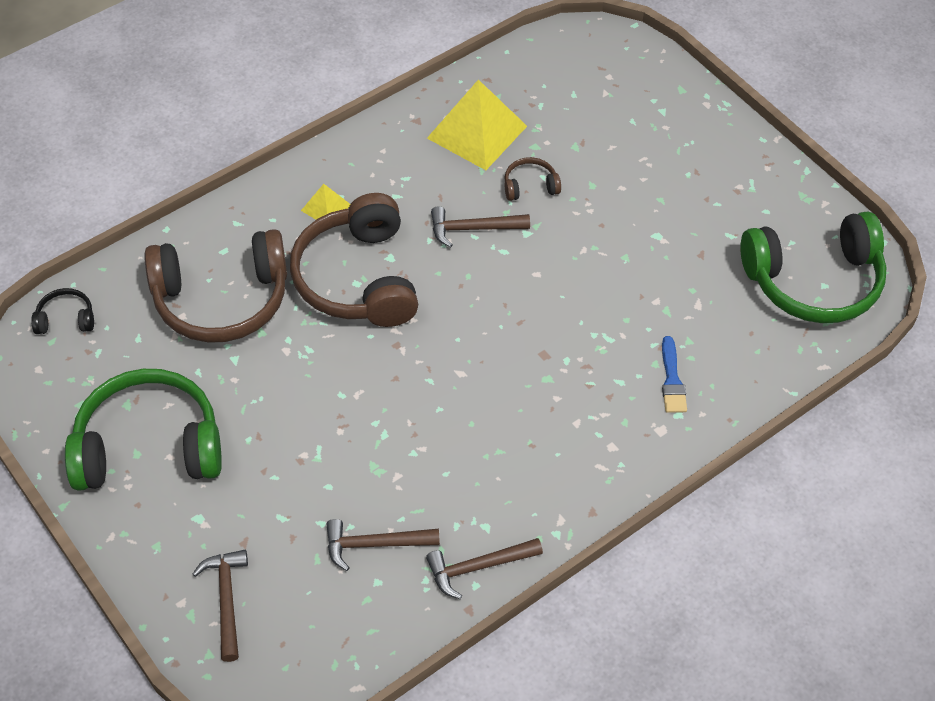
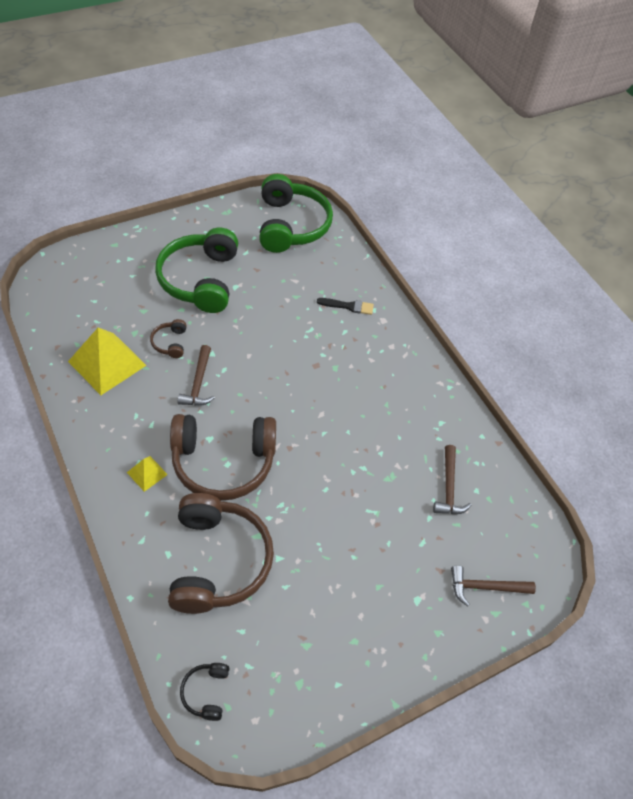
camera: 85 degrees left, 0 degrees up
green headphones [65,369,222,491] -> green headphones moved to [155,228,238,313]
brown hammer [426,538,543,599] -> none
blue brush [662,336,687,413] -> black brush [317,298,374,315]

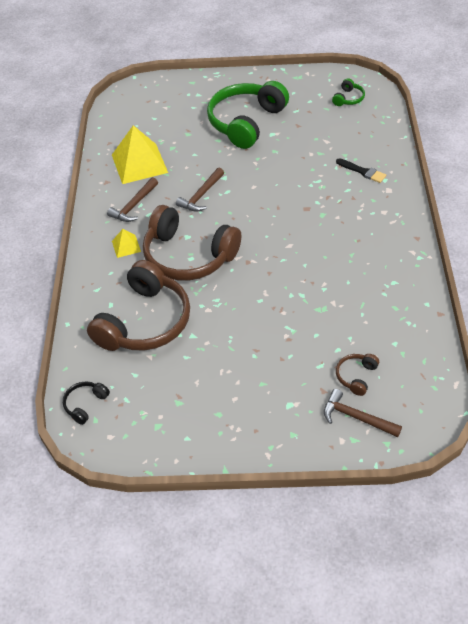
camera: 35 degrees right, 5 degrees down
brown headphones [150,319,187,358] -> brown headphones moved to [336,354,379,396]
green headphones [259,174,333,253] -> green headphones [332,78,365,106], size x0.42
brown hammer [433,445,472,514] -> brown hammer moved to [107,177,158,222]

